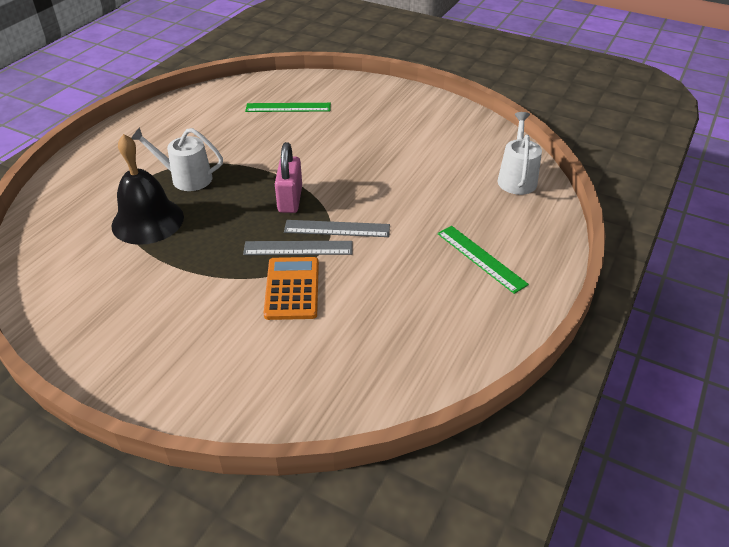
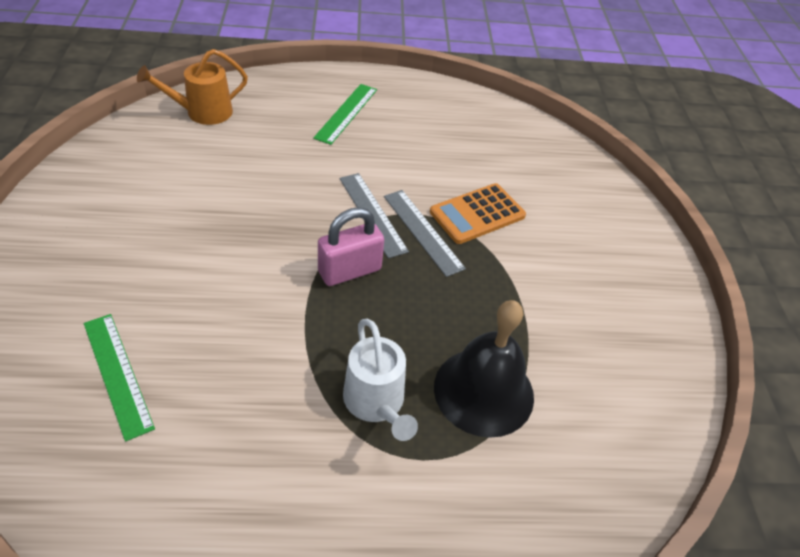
camera: 125 degrees left, 5 degrees up
white watering can [497,112,542,195] -> orange watering can [137,49,248,125]

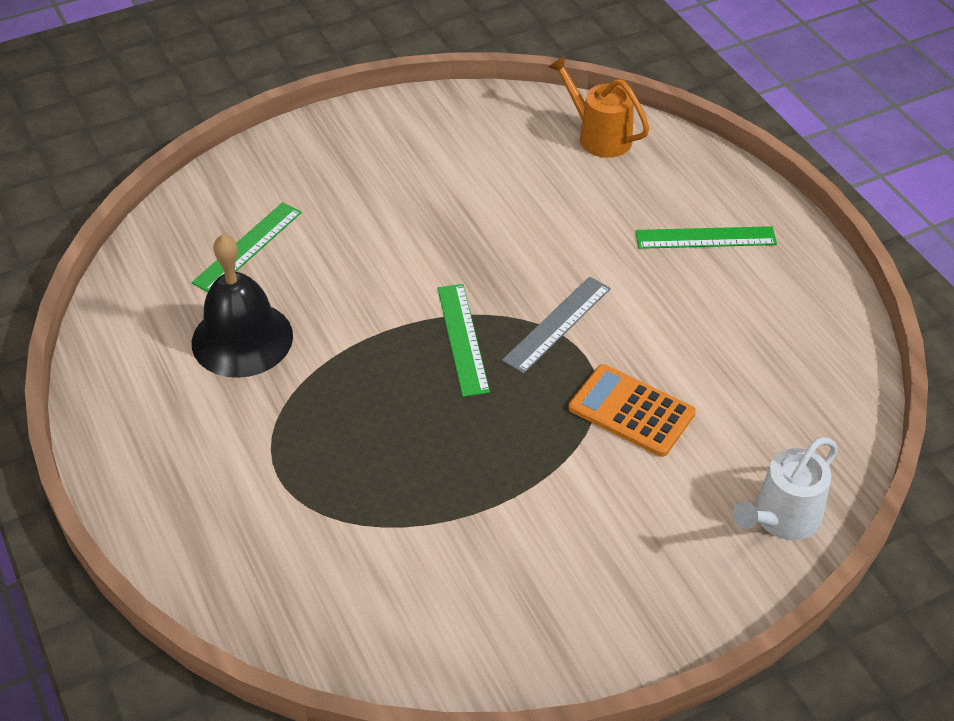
camera: 70 degrees right, 0 degrees up
pink padlock [318,207,384,286] -> green ruler [437,284,490,397]
white watering can [343,319,418,441] -> white watering can moved to [733,437,838,540]
grey ruler [384,190,466,277] -> none
black bell [434,300,534,438] -> black bell moved to [192,234,293,378]

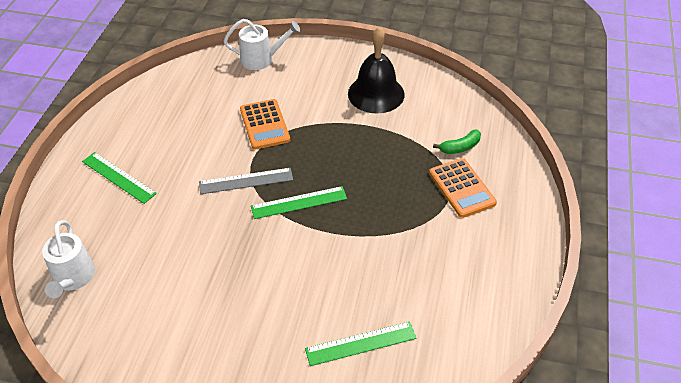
camera: 140 degrees left, 0 degrees up
black bell [192,234,293,378] -> black bell moved to [348,27,405,113]
green ruler [437,284,490,397] -> green ruler turned 45 degrees clockwise [251,186,347,219]
orange watering can [549,55,649,158] -> white watering can [42,220,95,298]
none -> orange calculator [429,158,497,218]
none -> green banana [433,130,481,154]

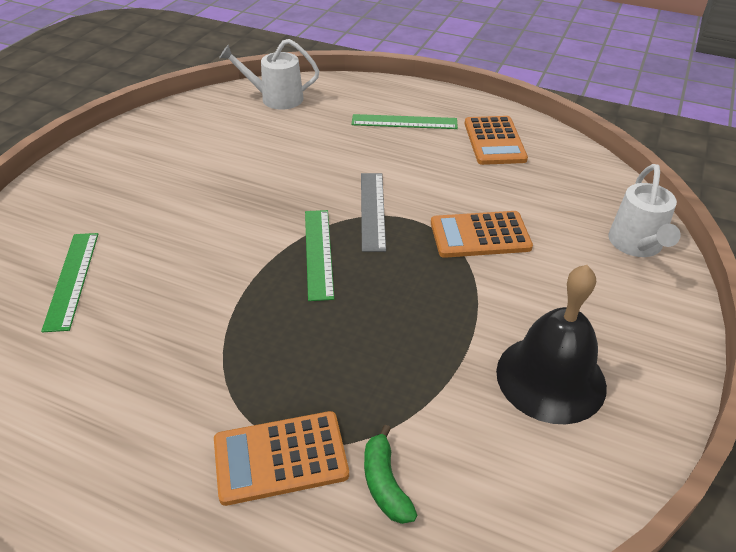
camera: 100 degrees right, 5 degrees down
green ruler [82,152,157,204] -> green ruler turned 45 degrees clockwise [351,114,458,129]
none -> orange calculator [465,116,528,165]

